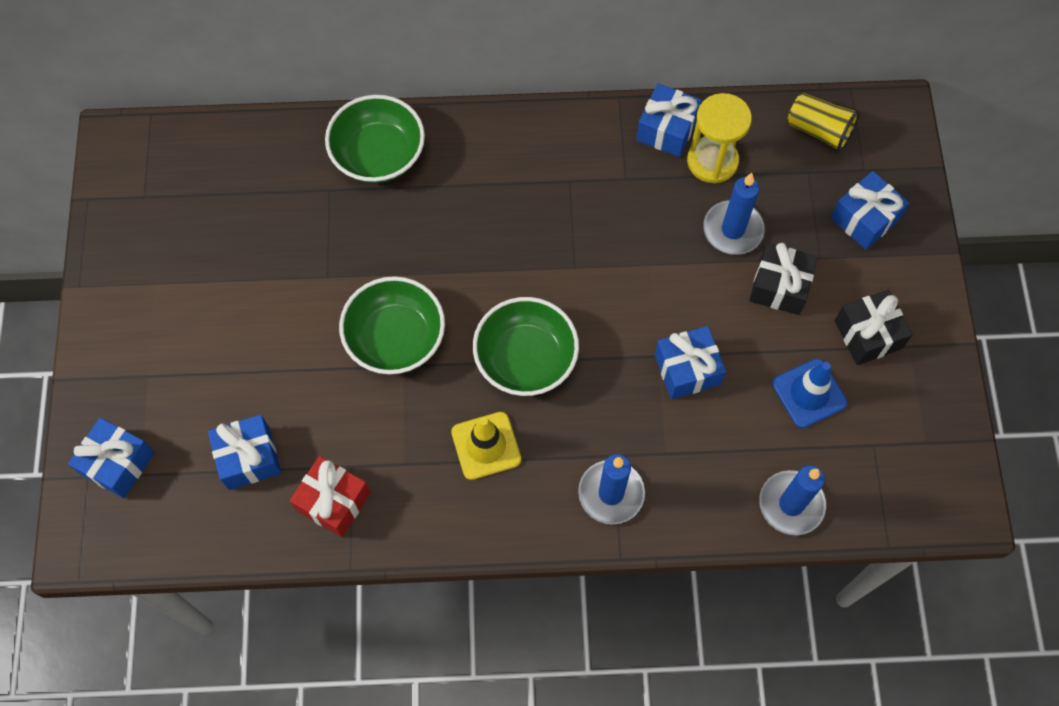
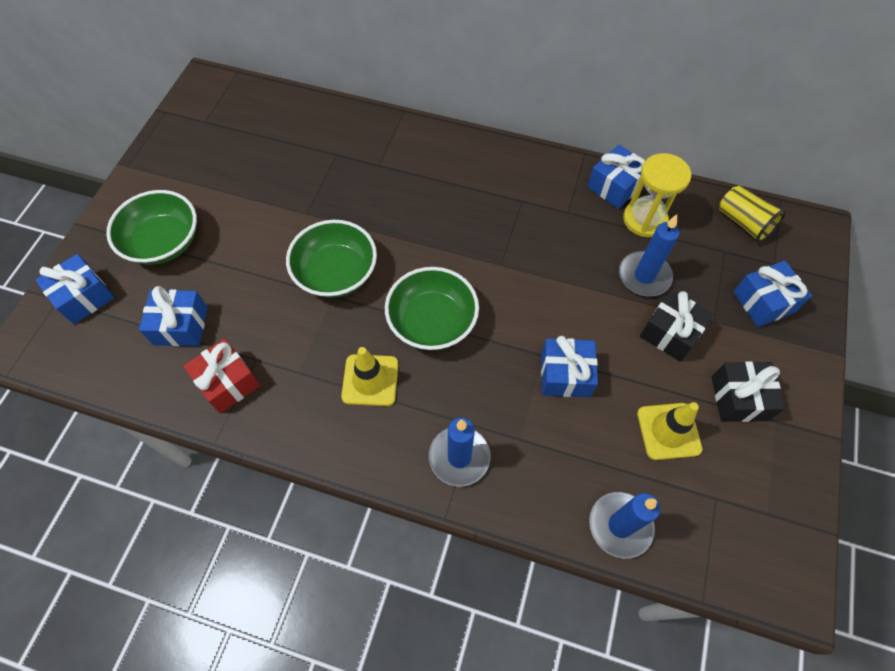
camera: 20 degrees right, 5 degrees down
green bowl [325,95,425,183] -> green bowl moved to [106,190,197,265]
blue traffic cone [772,358,847,428] -> yellow traffic cone [637,402,703,460]

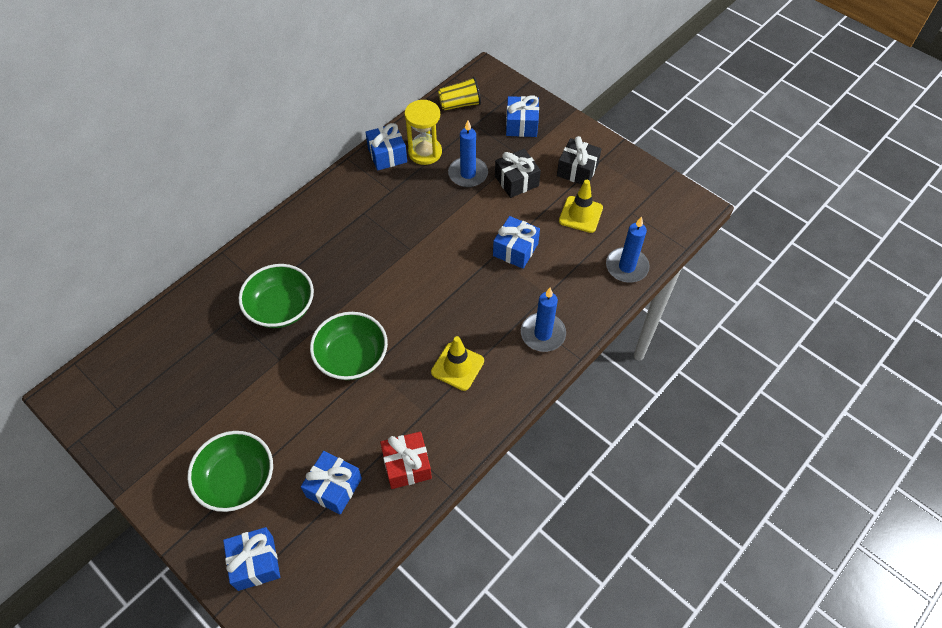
camera: 65 degrees left, 5 degrees down
green bowl [385,267,479,350] -> green bowl moved to [239,264,314,328]

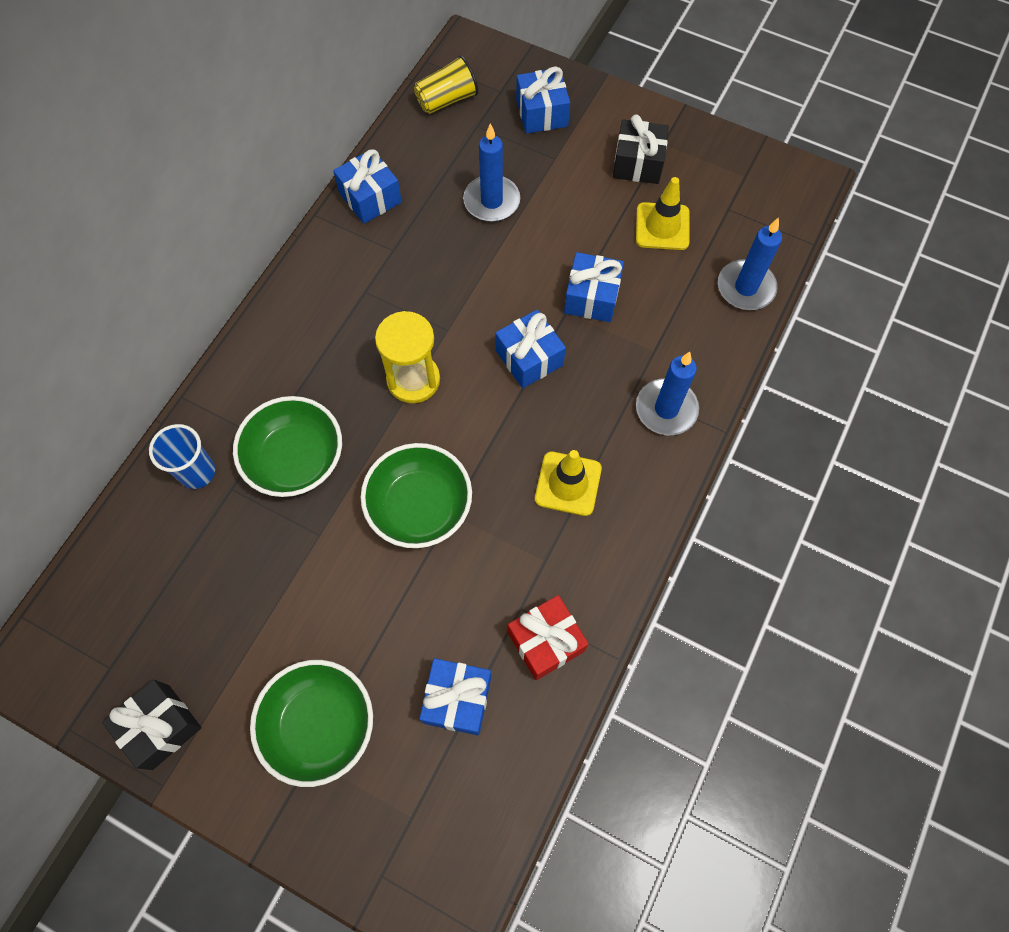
camera: 15 degrees left, 10 degrees up
blue gift [223,527,280,591] -> blue gift moved to [495,310,566,388]
yellow hourglass [404,100,442,165] -> yellow hourglass moved to [375,311,440,403]
black gift [495,149,541,198] -> black gift moved to [102,680,201,770]
none -> blue cup [149,424,215,489]

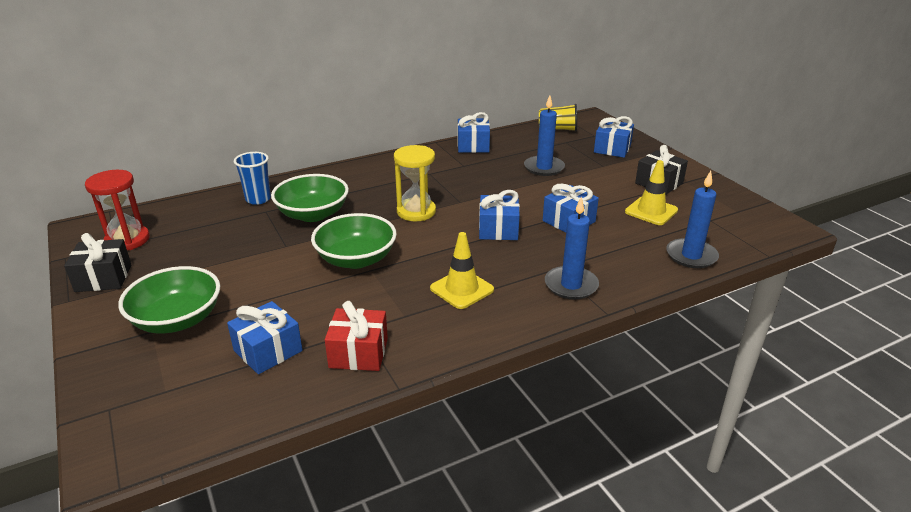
camera: 35 degrees right, 35 degrees down
none -> red hourglass [85,170,150,250]

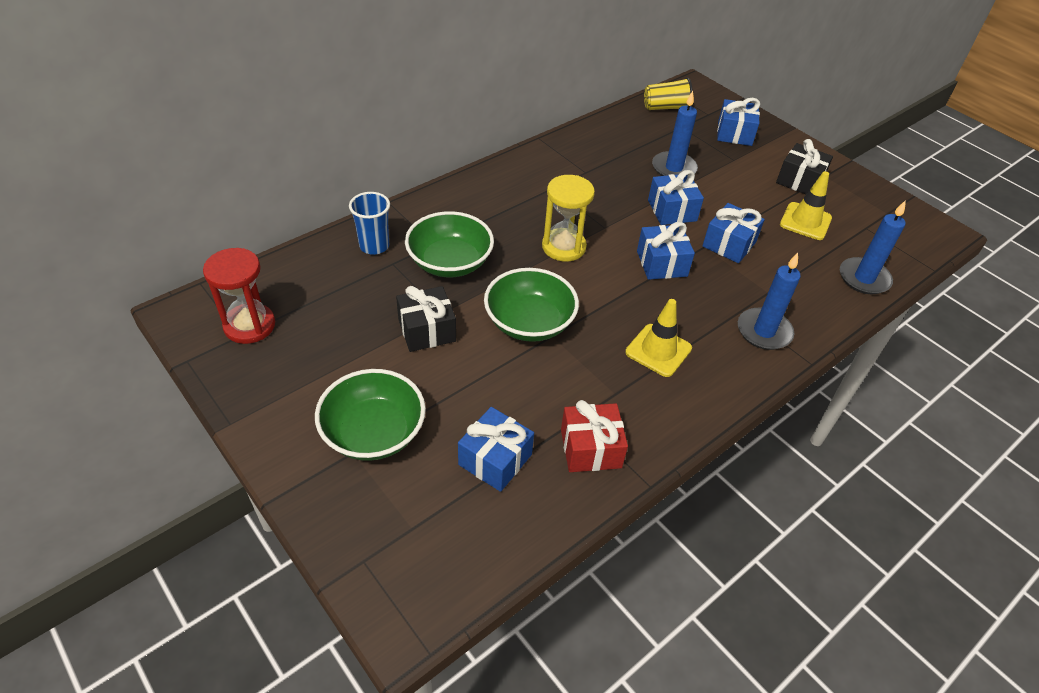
camera: 15 degrees left, 15 degrees up
black gift [64,233,131,292] -> black gift moved to [396,286,456,352]
blue gift [458,112,490,153] -> blue gift moved to [648,170,704,225]

